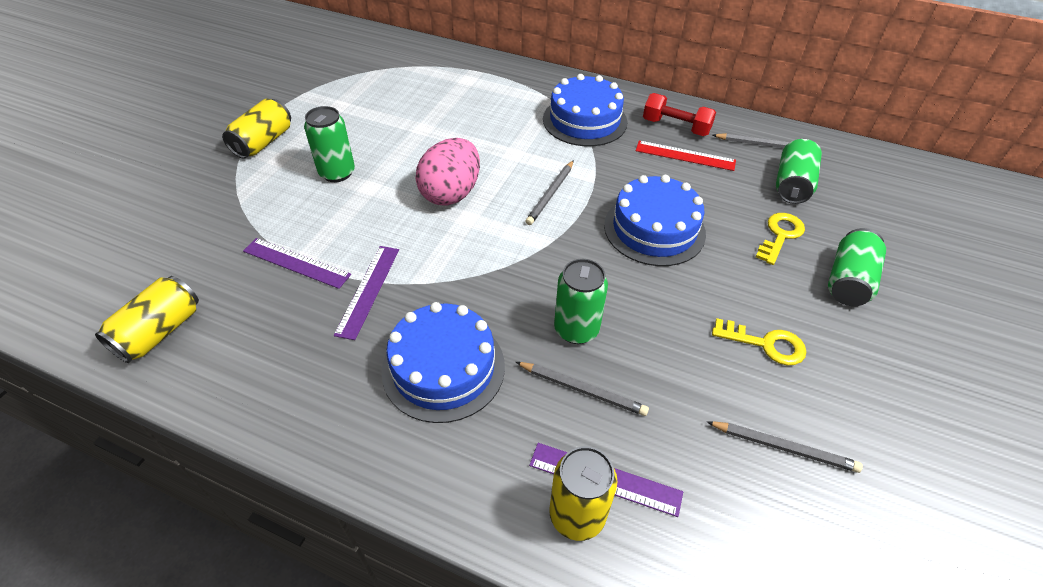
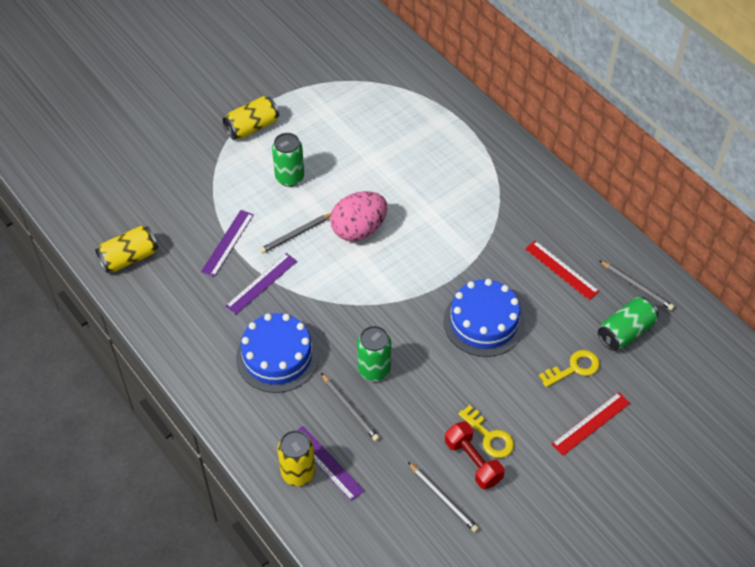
camera: 30 degrees right, 5 degrees up
purple ruler [243,238,351,289] -> purple ruler turned 60 degrees clockwise [201,210,254,277]
grey pencil [525,160,574,225] -> grey pencil moved to [260,213,331,254]
blue cake [543,74,628,146] -> none
red dumbbell [643,93,716,136] -> red dumbbell moved to [445,421,504,489]
green can [828,228,886,306] -> red ruler [552,392,630,456]

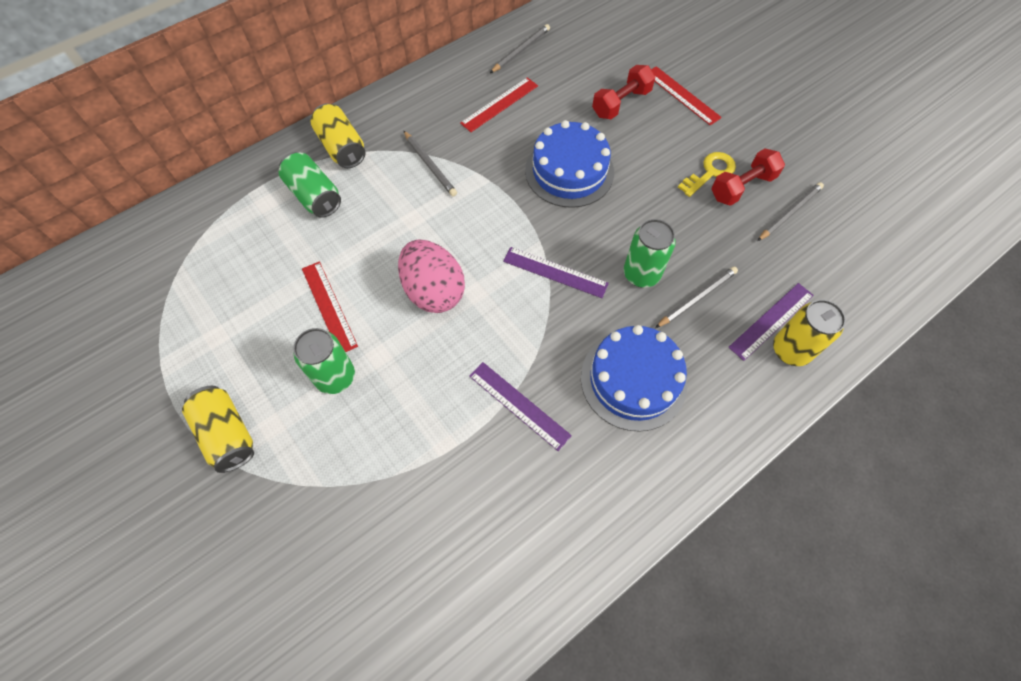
camera: 90 degrees left, 10 degrees up
yellow can [95,226,158,273] -> yellow can moved to [311,104,365,168]
purple ruler [201,210,254,277] -> purple ruler moved to [503,247,609,298]
grey pencil [260,213,331,254] -> grey pencil moved to [403,130,457,197]
yellow key [539,350,600,387] -> red dumbbell [592,65,655,119]
green can [598,297,658,351] -> green can moved to [279,152,341,218]
none -> red ruler [302,261,358,352]

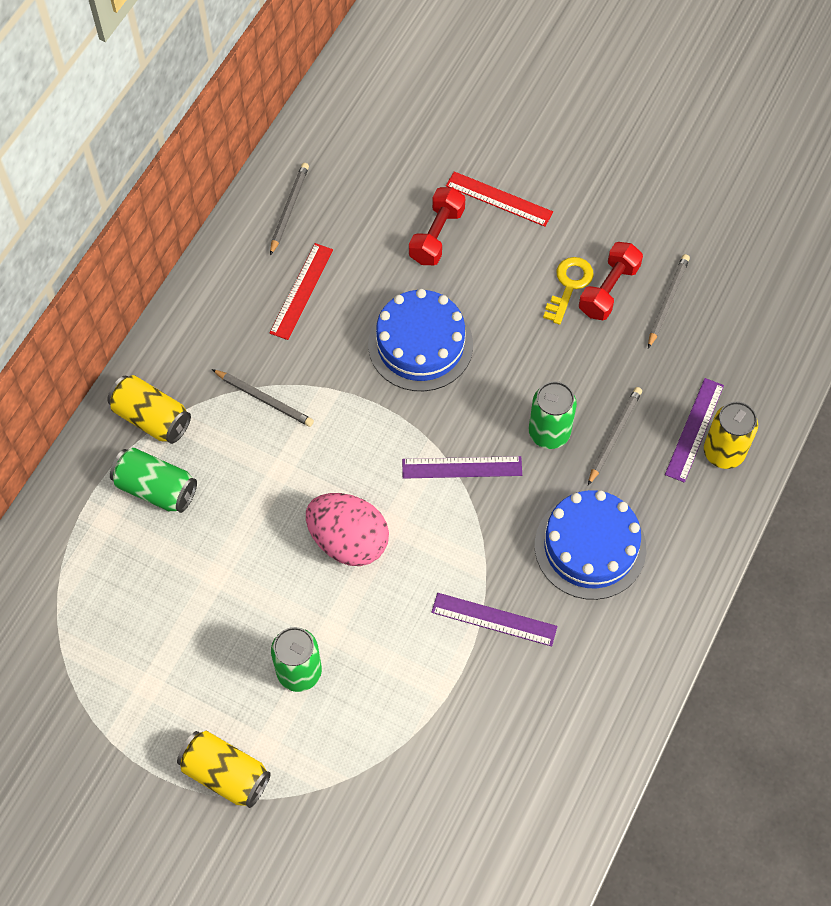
camera: 25 degrees left, 0 degrees up
red ruler [302,261,358,352] -> none

